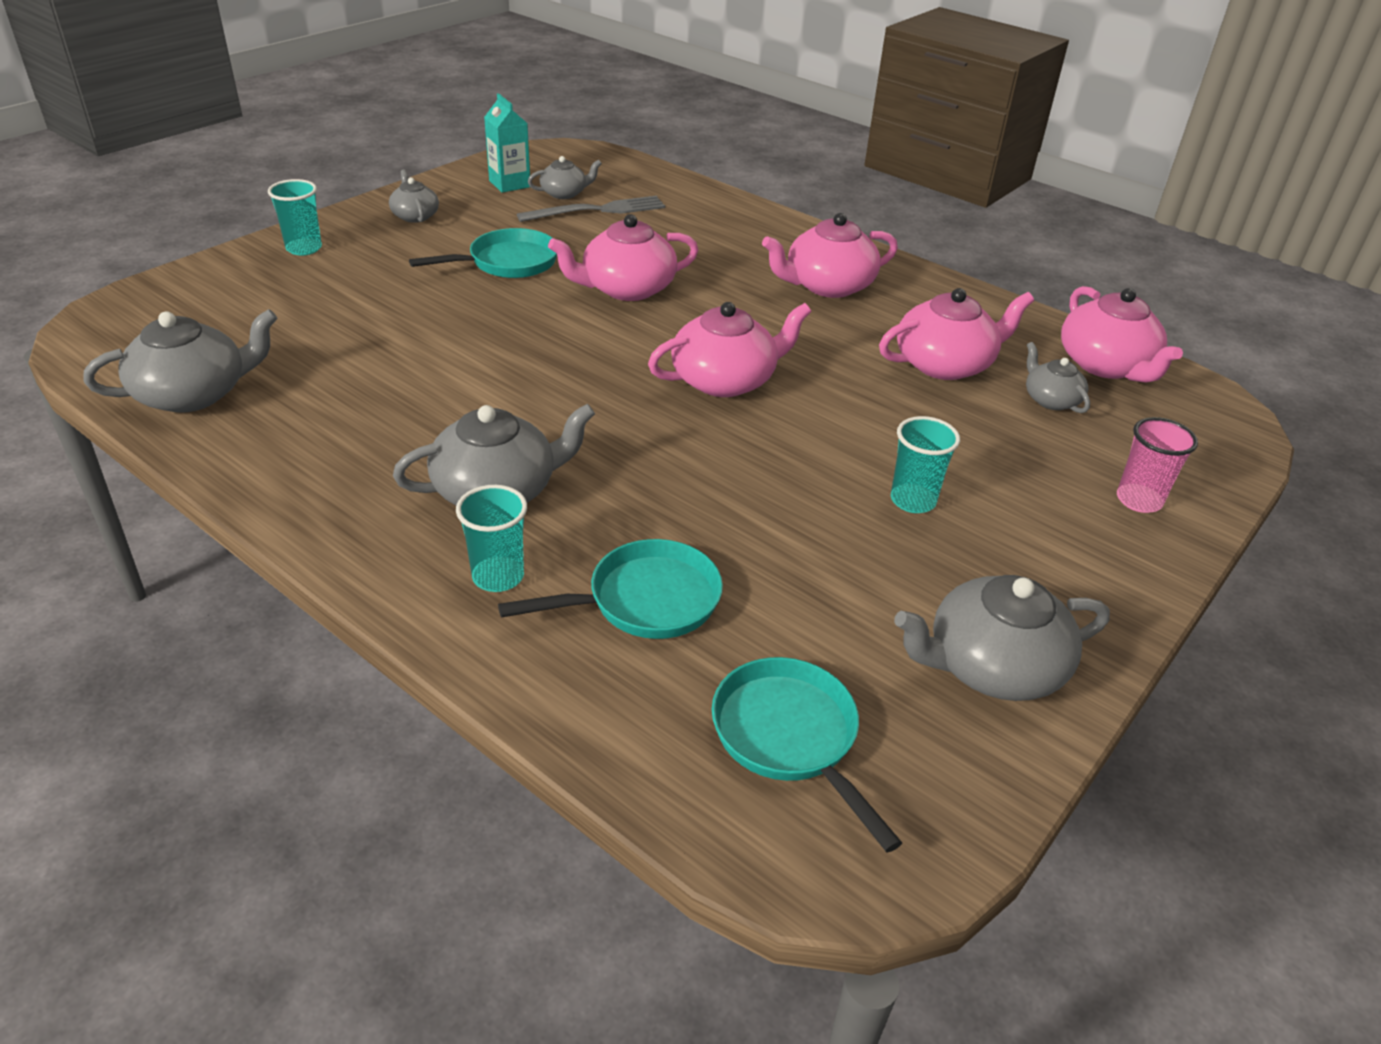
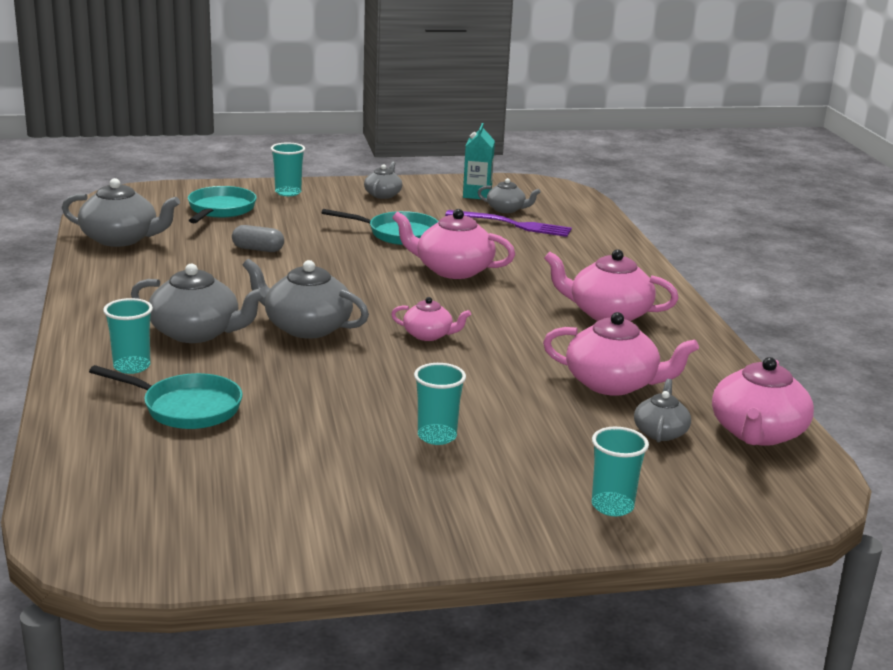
camera: 40 degrees right, 15 degrees down
grey fork [517,196,665,222] -> purple fork [445,210,572,237]
pink teapot [648,302,812,397] -> pink teapot [391,297,471,341], size x0.57
turquoise pan [712,657,902,852] -> turquoise pan moved to [188,186,257,223]
grey teapot [894,575,1110,701] -> grey teapot moved to [243,259,369,339]
pink cup [1117,417,1198,513] -> turquoise cup [592,427,649,516]
none -> grey capsule [232,225,284,252]

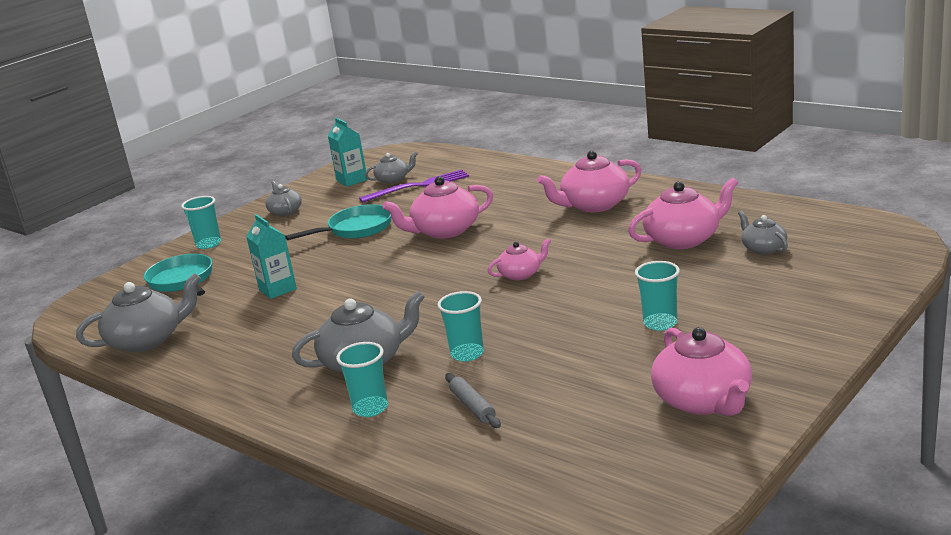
camera: 35 degrees left, 0 degrees up
turquoise pan [89,365,243,429] -> grey rolling pin [445,373,501,428]
grey capsule [232,225,284,252] -> turquoise carton [246,214,297,299]
grey teapot [243,259,369,339] -> none
turquoise cup [592,427,649,516] -> turquoise cup moved to [437,291,484,362]
pink teapot [712,357,814,446] -> pink teapot moved to [651,327,752,416]

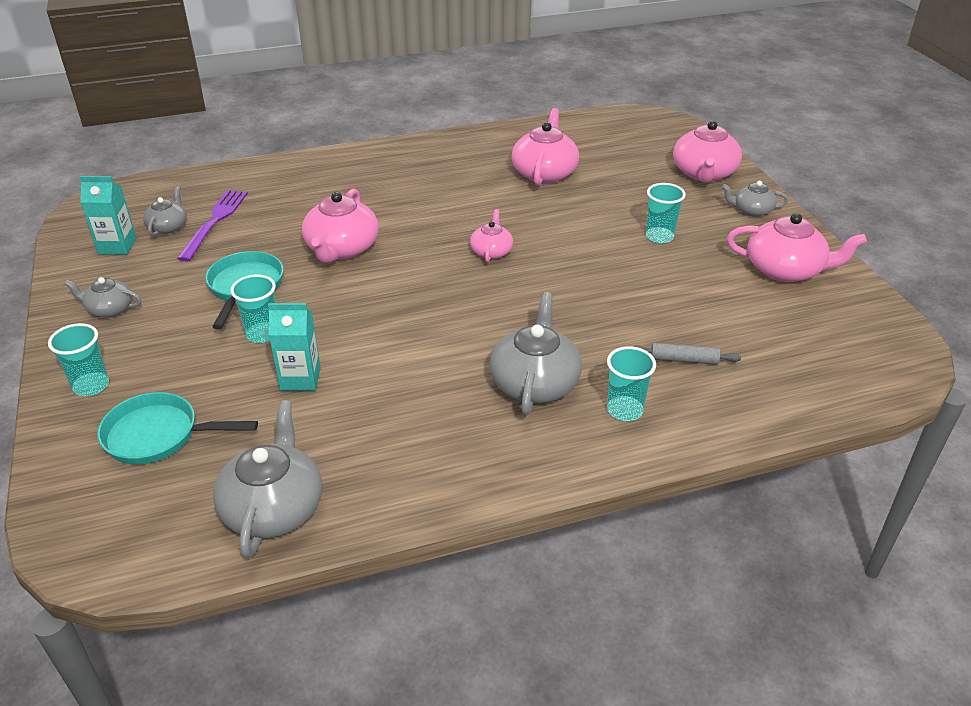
camera: 60 degrees left, 15 degrees up
turquoise cup [437,291,484,362] -> turquoise cup moved to [230,274,276,343]
pink teapot [537,151,642,212] -> pink teapot moved to [673,120,742,183]
grey teapot [738,211,788,255] -> grey teapot moved to [722,181,788,217]

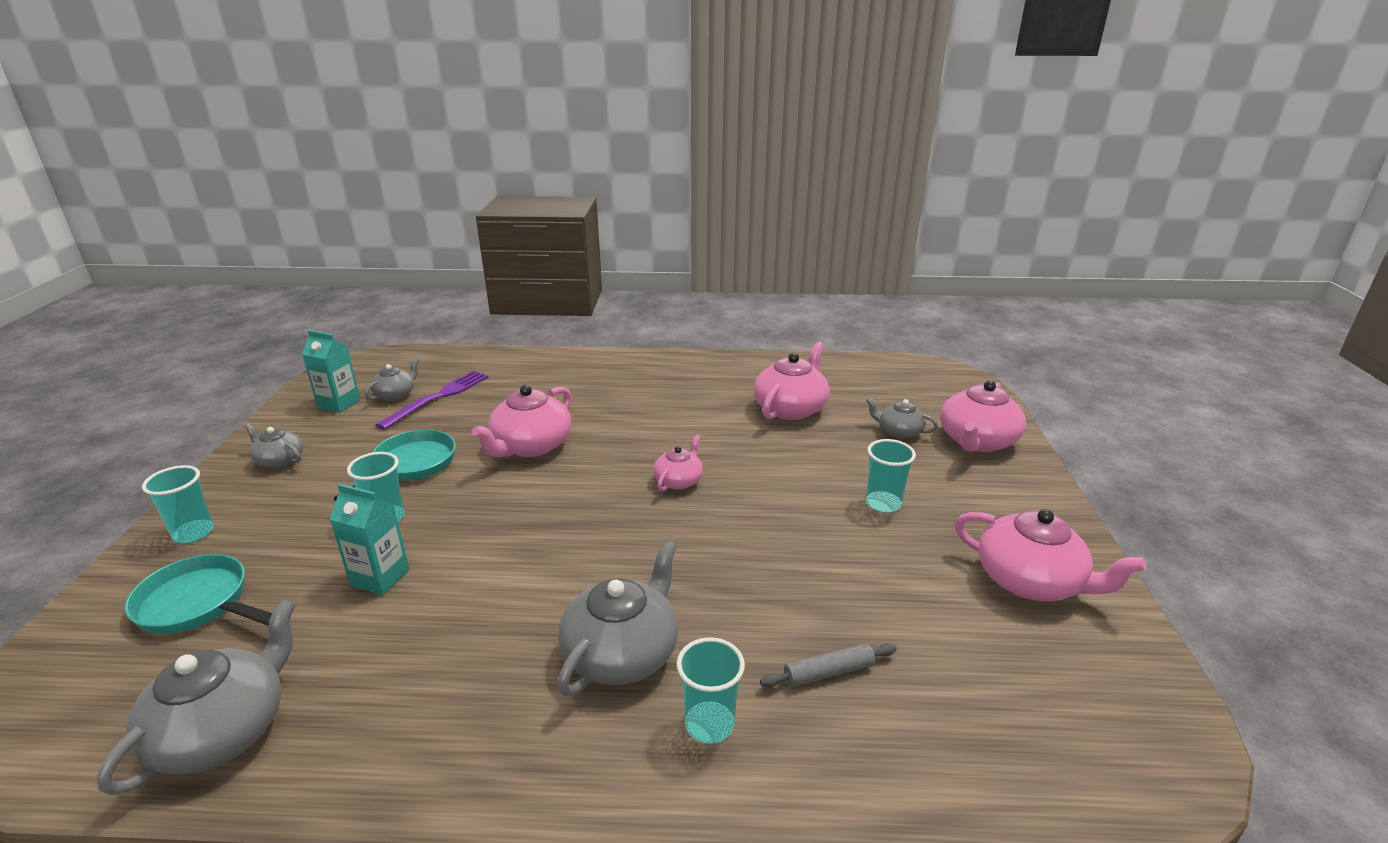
camera: 20 degrees right, 10 degrees down
grey rolling pin [633,343,741,365] -> grey rolling pin turned 45 degrees counterclockwise [760,643,897,688]
grey teapot [722,181,788,217] -> grey teapot moved to [866,398,938,439]

